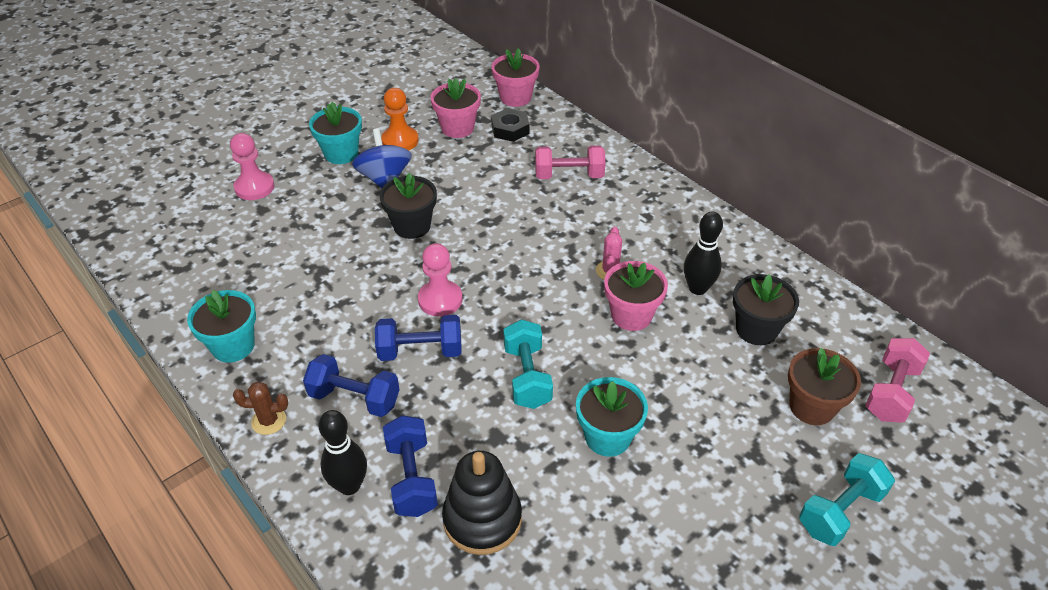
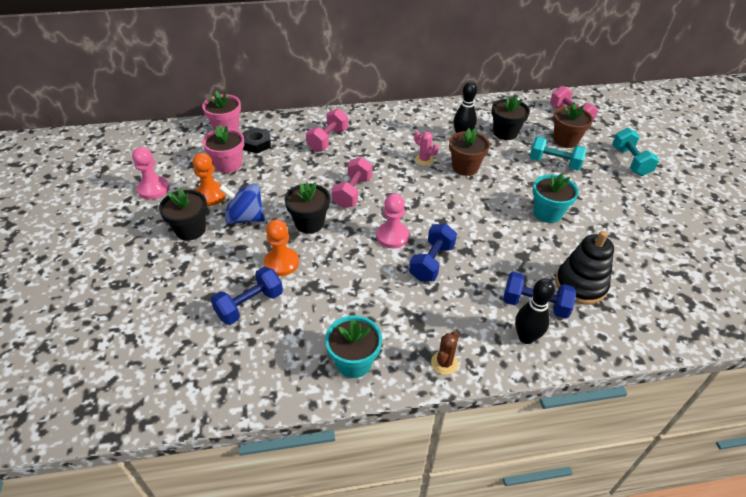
camera: 60 degrees left, 0 degrees up
pink pawn [230,133,275,200] -> pink pawn moved to [132,147,169,199]
blue dumbbell [303,354,400,417] -> blue dumbbell moved to [211,267,283,325]
turquoise flower pot [309,102,362,164] -> black flower pot [159,188,207,241]
turquoise dumbbell [503,319,553,409] -> turquoise dumbbell moved to [529,136,587,171]
pink flower pot [604,261,668,331] -> brown flower pot [449,128,490,176]
none -> orange pawn [264,219,299,276]
none -> pink dumbbell [332,157,372,208]

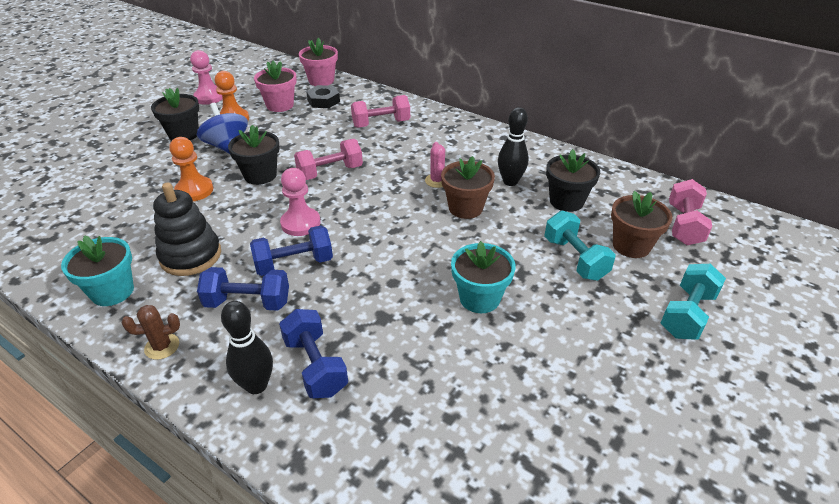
camera: 45 degrees right, 5 degrees down
blue dumbbell [211,267,283,325] -> blue dumbbell moved to [197,267,289,311]
black stacking toy [556,231,614,305] -> black stacking toy moved to [153,183,221,276]

